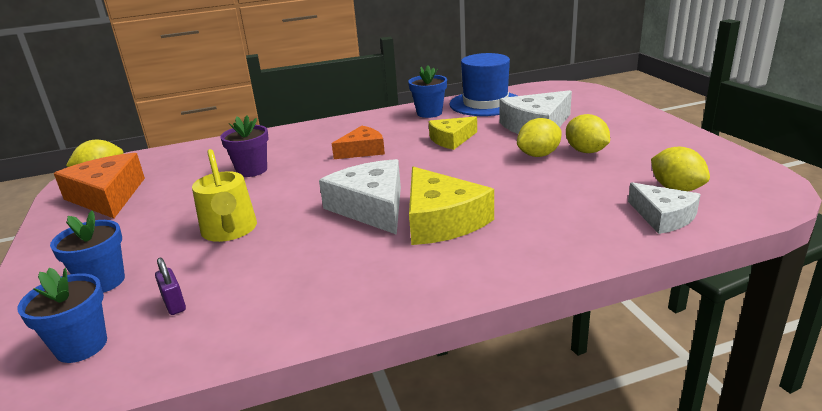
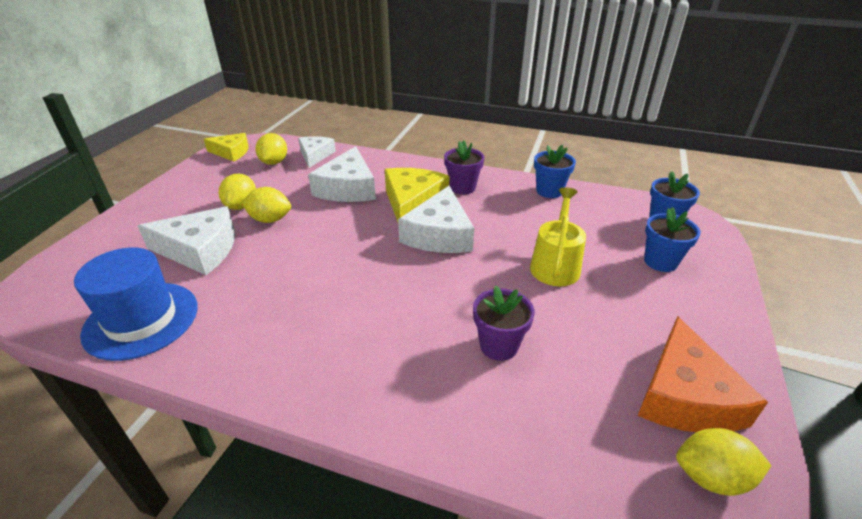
camera: 145 degrees left, 10 degrees up
purple padlock [155,258,186,315] -> none
orange cheese [332,126,385,159] -> none
blue flower pot [408,66,447,118] -> blue flower pot moved to [534,145,576,198]
yellow cheese [429,116,477,150] -> yellow cheese moved to [204,133,249,162]
none -> white cheese [308,146,376,202]
none -> purple flower pot [444,141,485,194]

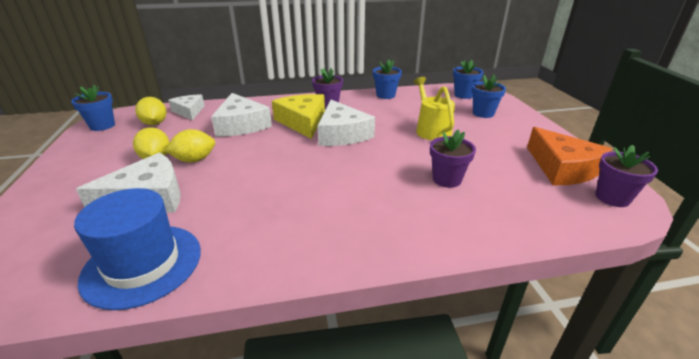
camera: 30 degrees left, 5 degrees down
yellow cheese [204,133,249,162] -> blue flower pot [71,84,115,131]
yellow lemon [676,428,771,496] -> purple flower pot [596,145,658,207]

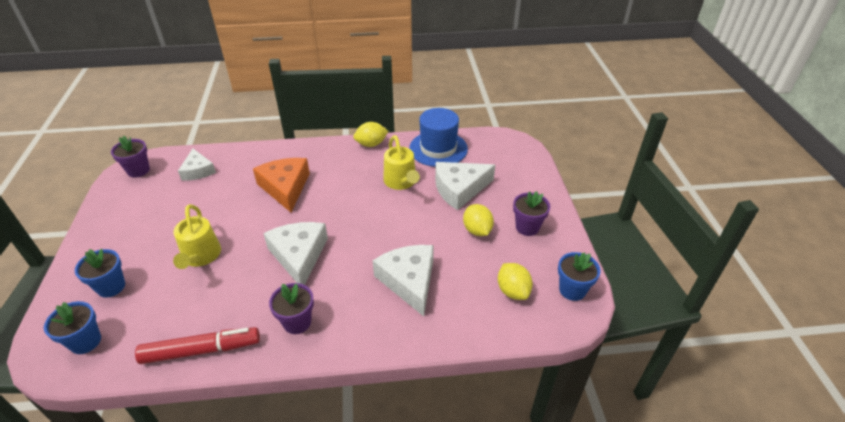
camera: 175 degrees left, 10 degrees up
yellow lemon [165,129,215,162] -> yellow lemon moved to [353,122,388,147]
white cheese [168,94,205,120] -> white cheese moved to [178,149,216,181]
yellow cheese [272,94,325,139] -> none
blue flower pot [373,60,402,99] -> red marker [135,327,260,364]
purple flower pot [430,129,476,188] -> purple flower pot moved to [513,191,550,236]
orange cheese [527,127,612,185] -> orange cheese moved to [253,158,310,212]
none -> yellow watering can [383,135,420,190]

